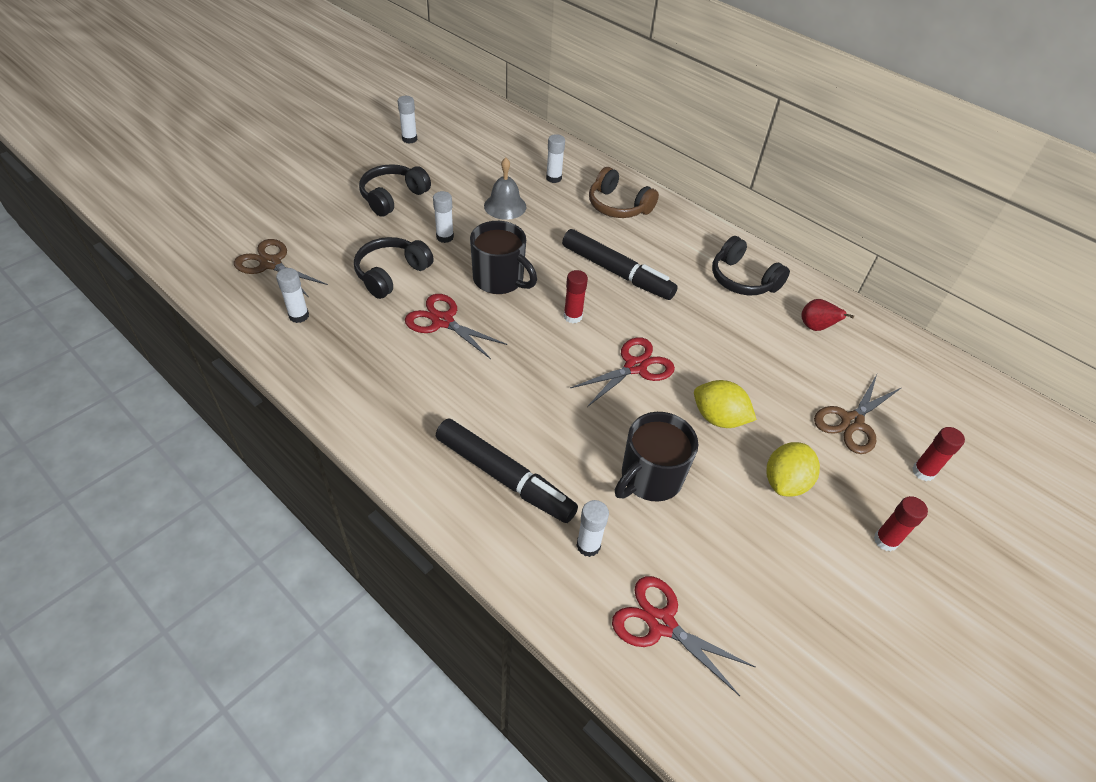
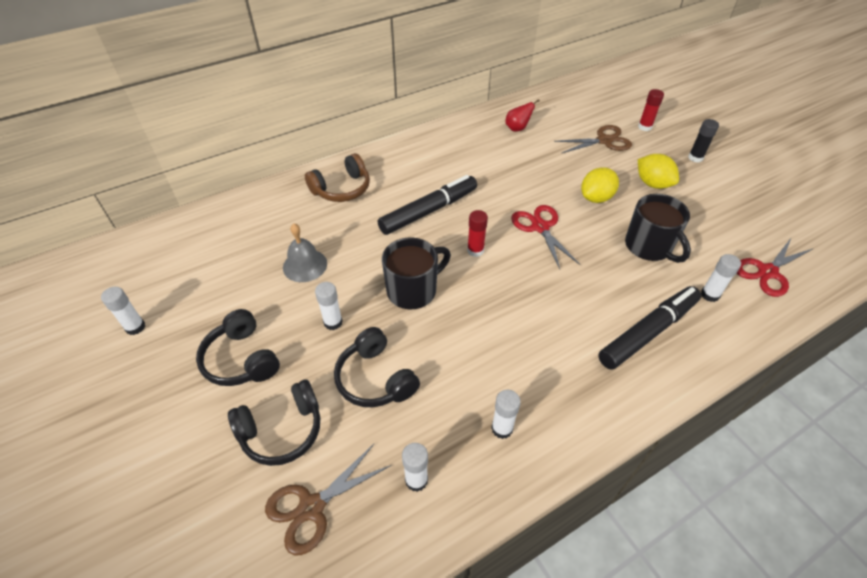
camera: 70 degrees left, 0 degrees up
red scissors [405,294,507,359] -> none
white glue stick [546,134,565,183] -> white glue stick moved to [491,390,521,439]
black headphones [712,236,790,295] -> black headphones moved to [228,380,320,466]
brown scissors [814,375,901,454] -> brown scissors turned 75 degrees counterclockwise [554,125,632,153]
red glue stick [874,496,928,552] -> black glue stick [688,119,719,162]

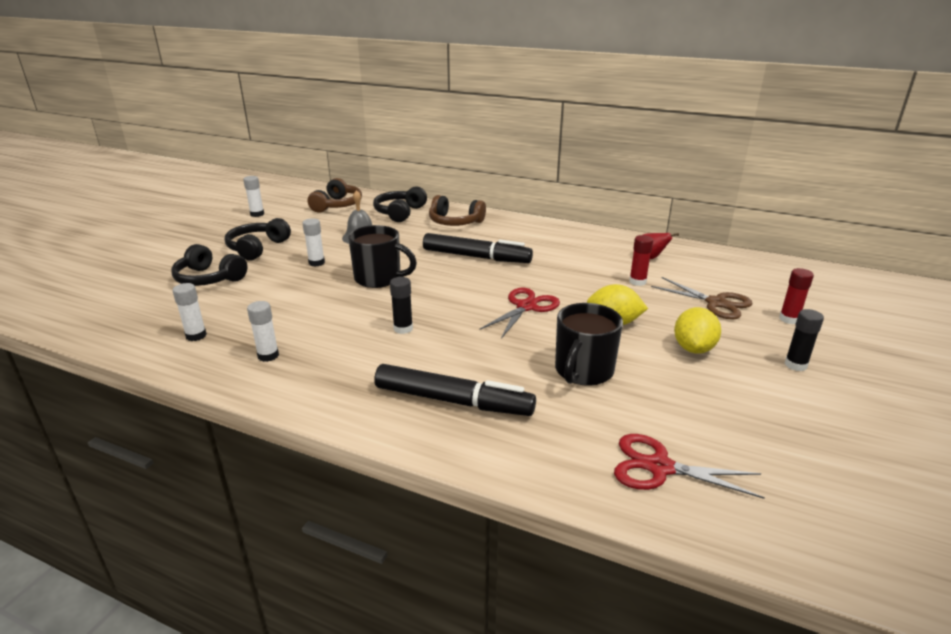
camera: 55 degrees right, 20 degrees down
brown scissors [265,444,391,555] -> none
black headphones [334,327,420,407] -> black headphones moved to [373,186,427,222]
red glue stick [467,210,488,257] -> red glue stick moved to [629,235,653,286]
white glue stick [701,254,741,302] -> none
none -> brown headphones [308,178,362,213]
none -> black glue stick [390,277,413,334]

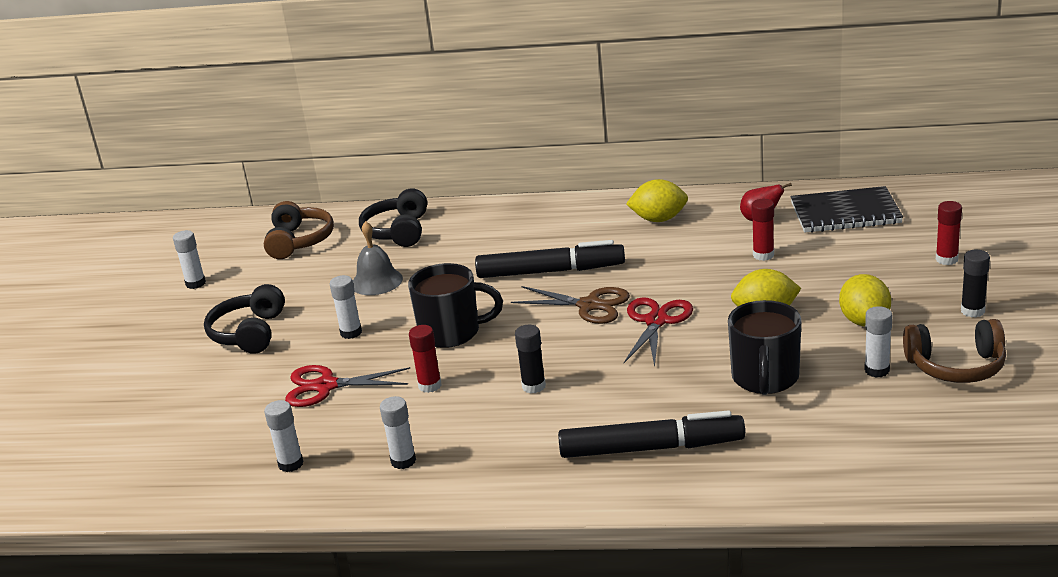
camera: 15 degrees left, 0 degrees up
black headphones [171,244,247,286] -> none
brown headphones [429,195,486,226] -> brown headphones moved to [903,319,1006,383]
red scissors [614,434,765,499] -> red scissors moved to [285,365,410,407]
brown scissors [651,277,753,319] -> brown scissors moved to [511,286,630,324]
none -> red glue stick [409,325,442,393]
none -> yellow lemon [626,179,688,222]
none -> black notebook [791,186,903,233]
none -> white glue stick [864,306,892,378]

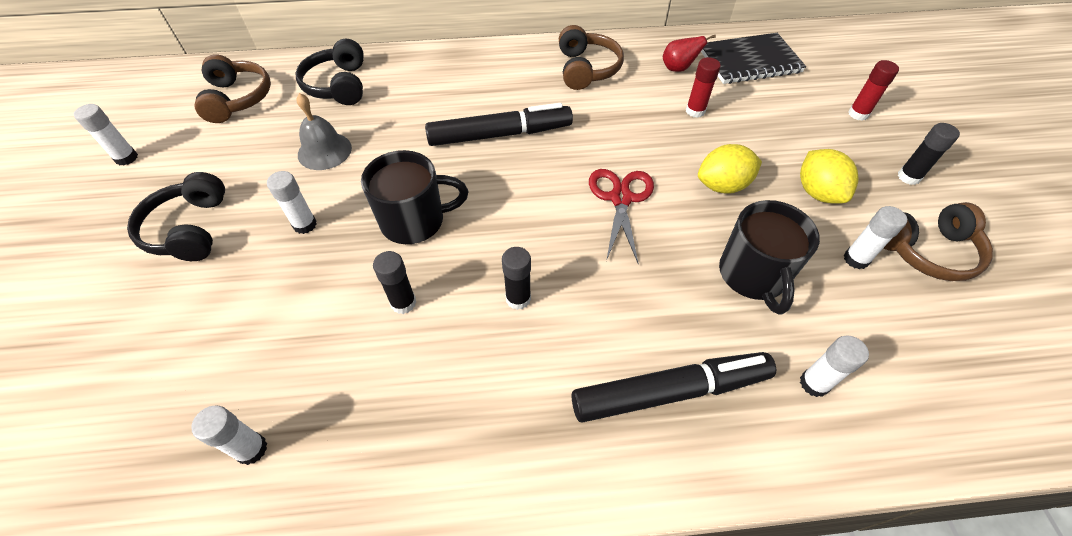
camera: 15 degrees left, 25 degrees up
red scissors [285,365,410,407] -> none
white glue stick [380,396,416,469] -> white glue stick moved to [800,335,869,397]
red glue stick [409,325,442,393] -> black glue stick [373,251,416,314]
brown scissors [511,286,630,324] -> none
yellow lemon [626,179,688,222] -> brown headphones [559,25,624,90]

